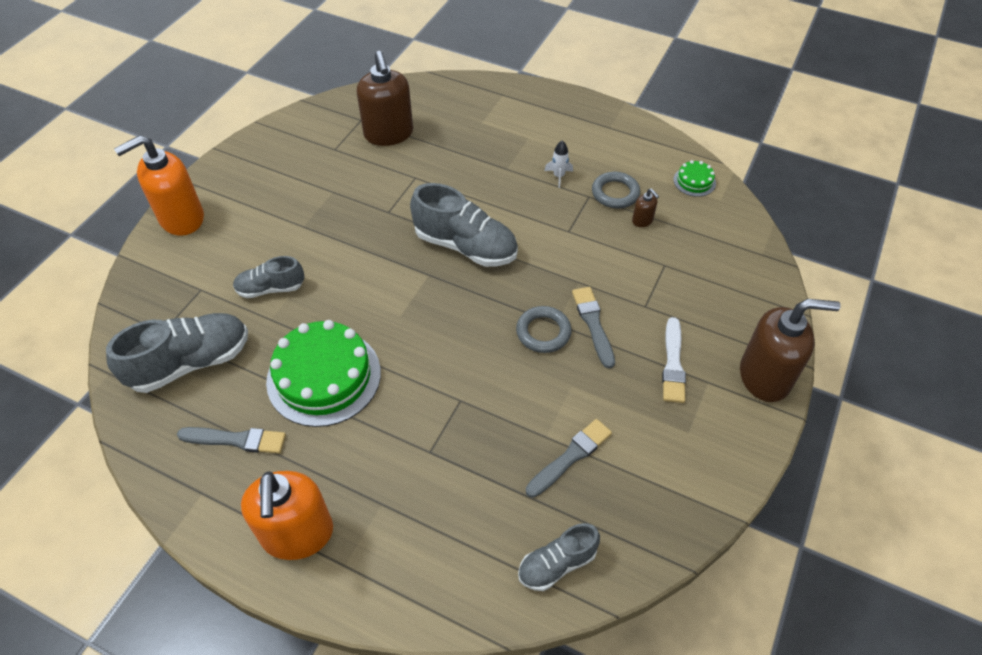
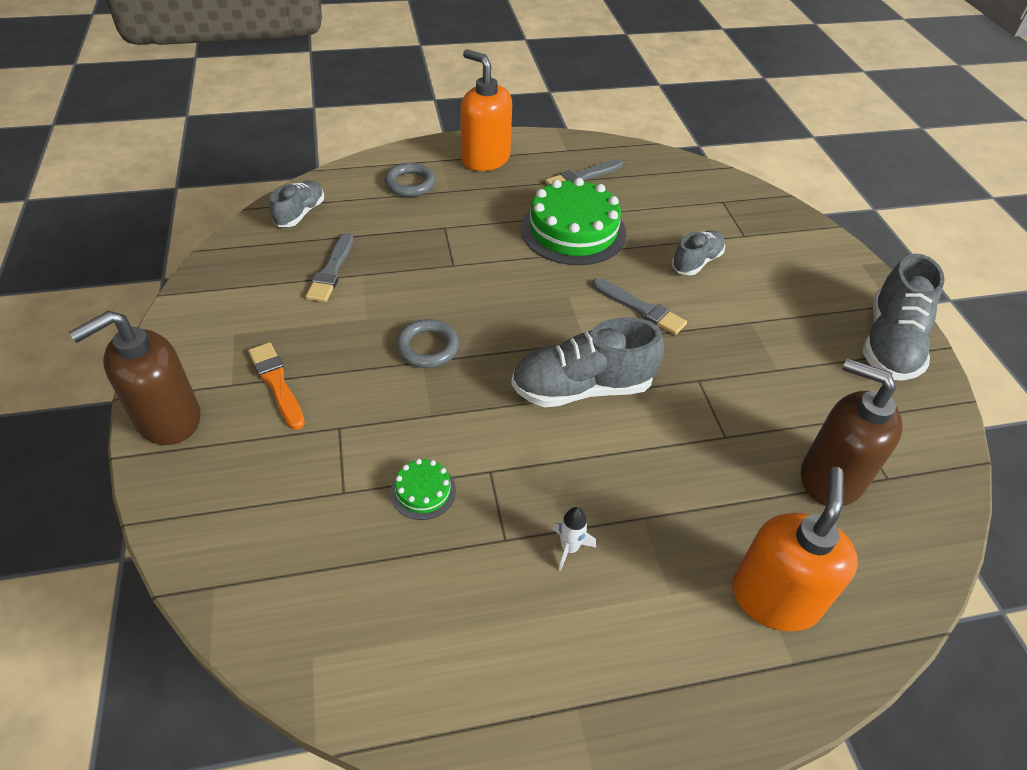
camera: 140 degrees right, 5 degrees down
grey shoe [106,313,248,393] -> grey shoe moved to [863,254,945,381]
orange soap dispenser [114,135,204,236] -> orange soap dispenser moved to [732,467,858,632]
grey brush [572,287,615,369] -> grey brush moved to [592,278,687,335]
grey ring [592,172,640,208] -> grey ring moved to [384,163,436,197]
brown soap dispenser [632,188,659,227] -> none
white brush [662,317,686,403] -> orange brush [248,342,305,430]
green cake [673,160,716,197] -> green cake moved to [390,459,456,520]

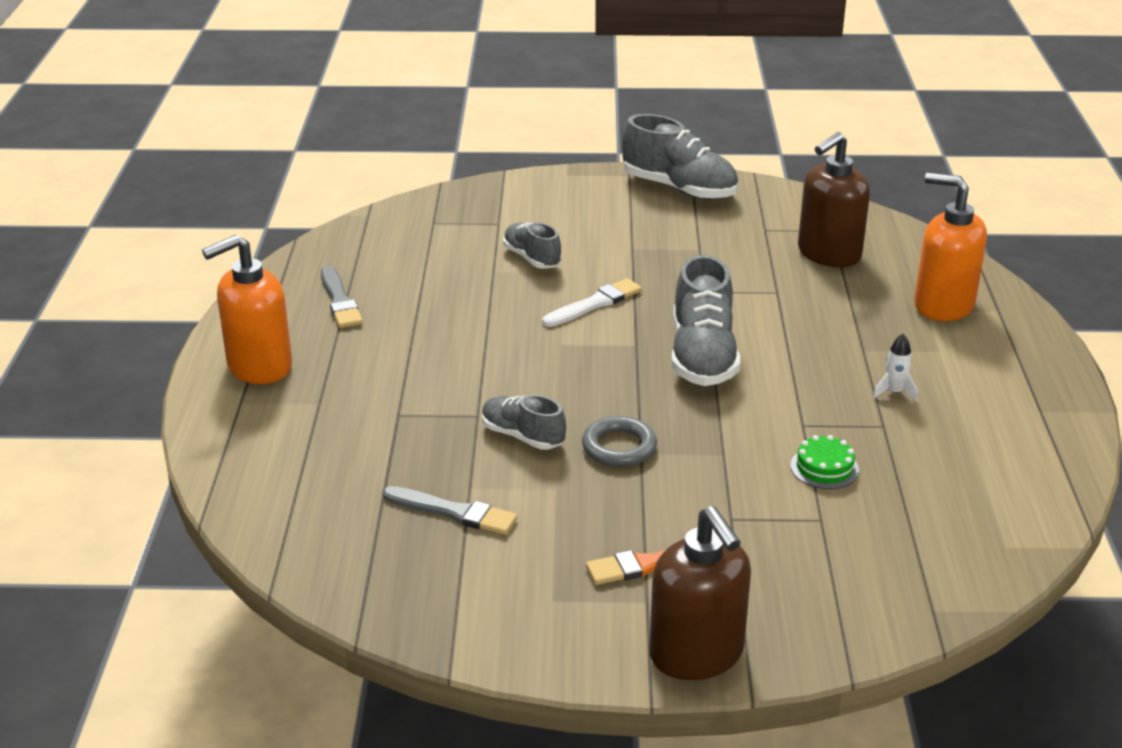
camera: 75 degrees left, 15 degrees down
grey shoe [270,181,324,227] -> grey shoe moved to [482,395,566,450]
grey ring [384,163,436,197] -> none
green cake [521,178,626,265] -> none
grey brush [592,278,687,335] -> white brush [543,278,642,327]

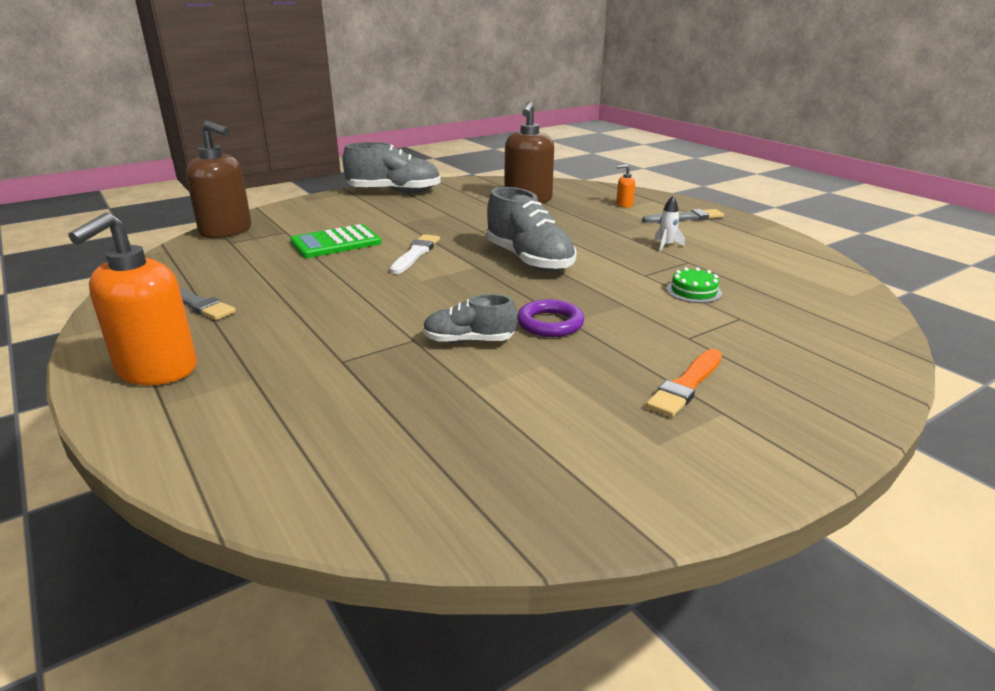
camera: 35 degrees left, 5 degrees down
grey brush [383,486,517,535] -> grey brush moved to [642,209,724,223]
grey shoe [503,222,561,269] -> green calculator [290,224,382,258]
grey ring [582,416,657,467] -> purple ring [517,299,584,337]
brown soap dispenser [649,506,751,680] -> brown soap dispenser moved to [186,121,251,238]
orange soap dispenser [914,173,987,321] -> orange soap dispenser [616,164,635,208], size x0.42

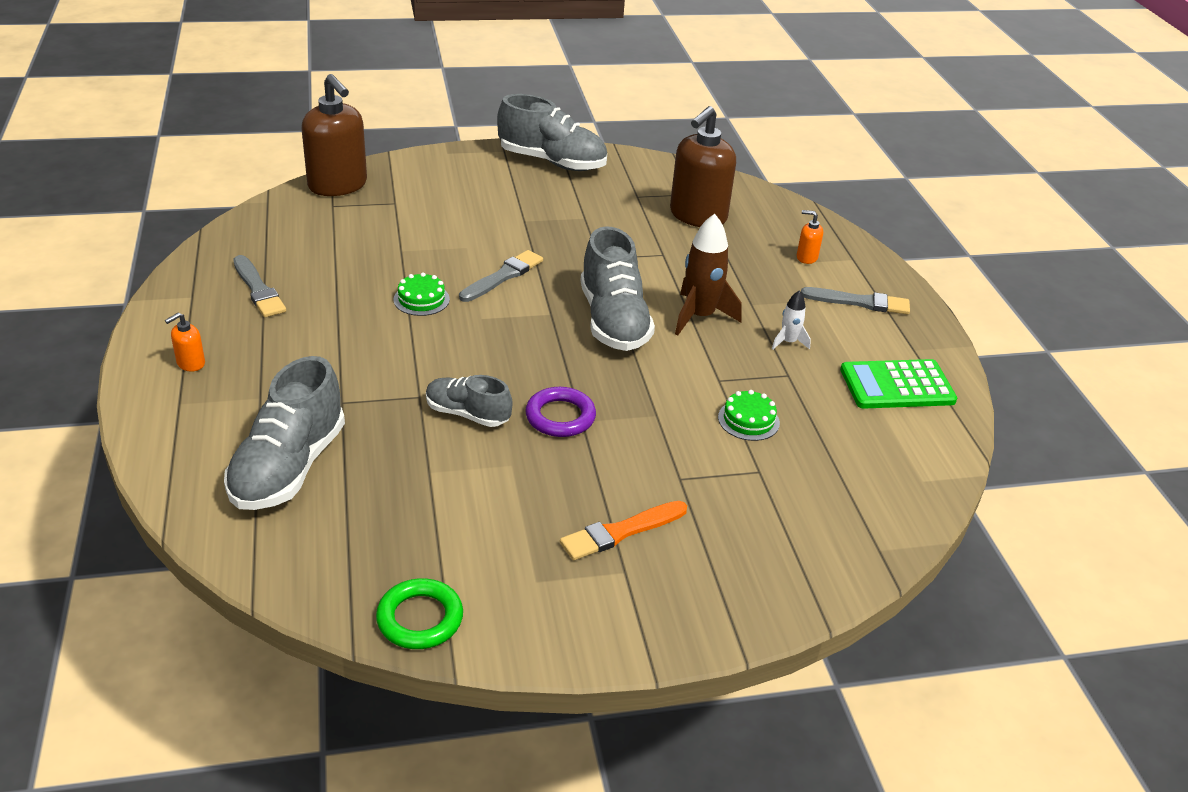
camera: 20 degrees right, 10 degrees up
orange soap dispenser [68,212,197,385] -> orange soap dispenser [165,313,205,372], size x0.42
green calculator [290,224,382,258] -> green calculator moved to [840,359,957,409]
white brush [390,234,440,274] -> grey brush [459,250,543,302]
none -> grey shoe [224,356,345,510]
none -> green ring [376,578,463,649]
none -> green cake [394,272,450,316]
none -> brown rocket [675,214,742,336]

